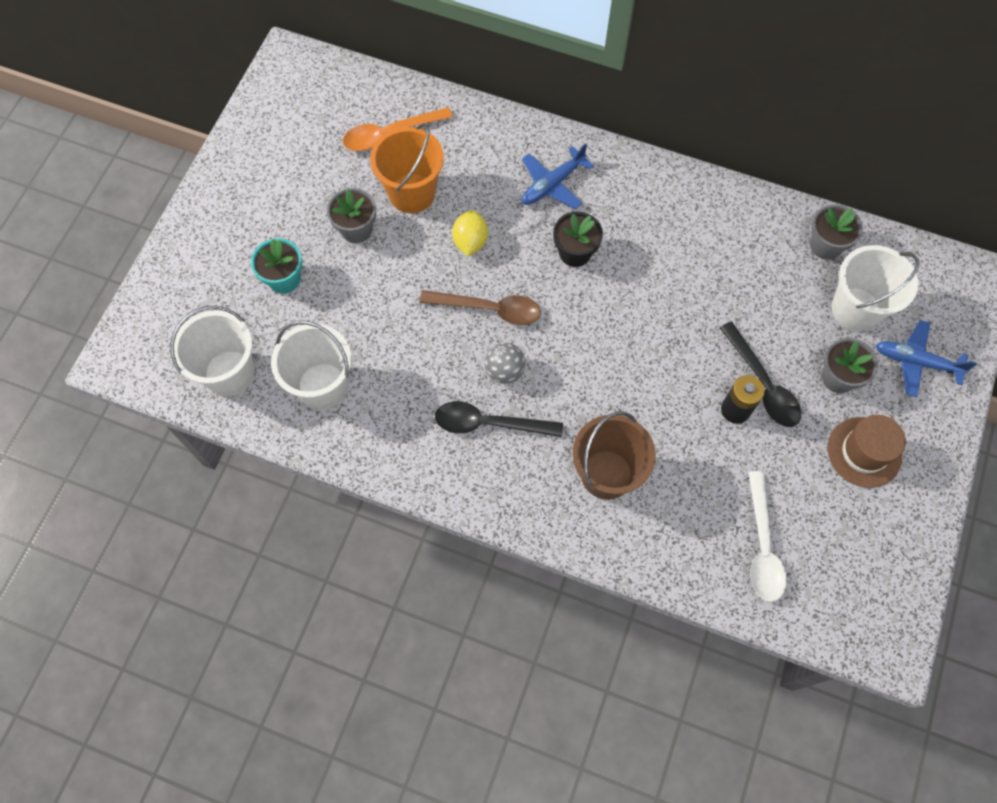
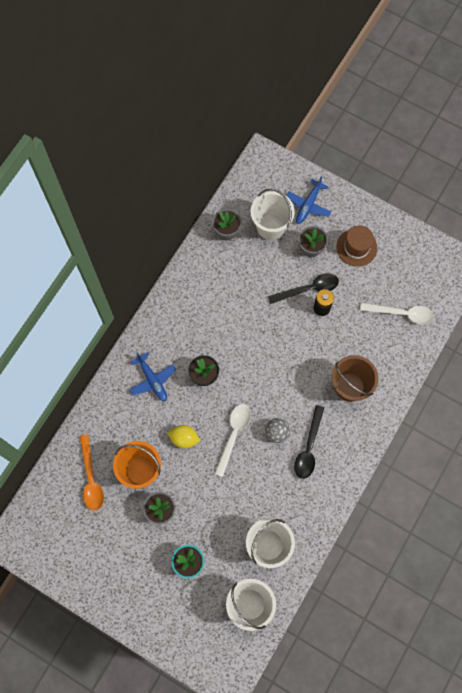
camera: 80 degrees left, 5 degrees up
brown spoon [420,290,541,325] -> white spoon [214,404,251,477]

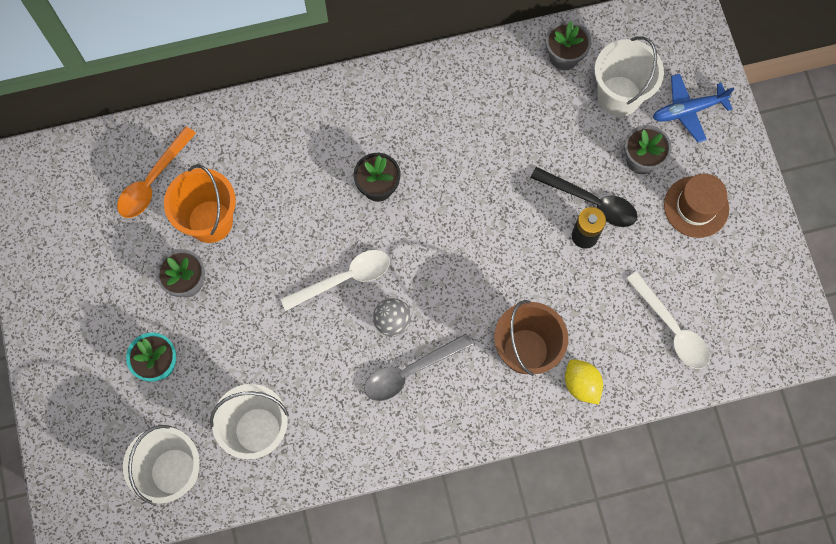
camera: 45 degrees right, 0 degrees up
blue plane [129,352,176,401] -> none
yellow lemon [168,425,200,448] -> yellow lemon moved to [565,359,603,405]
black spoon [294,405,324,479] -> grey spoon [364,333,473,401]

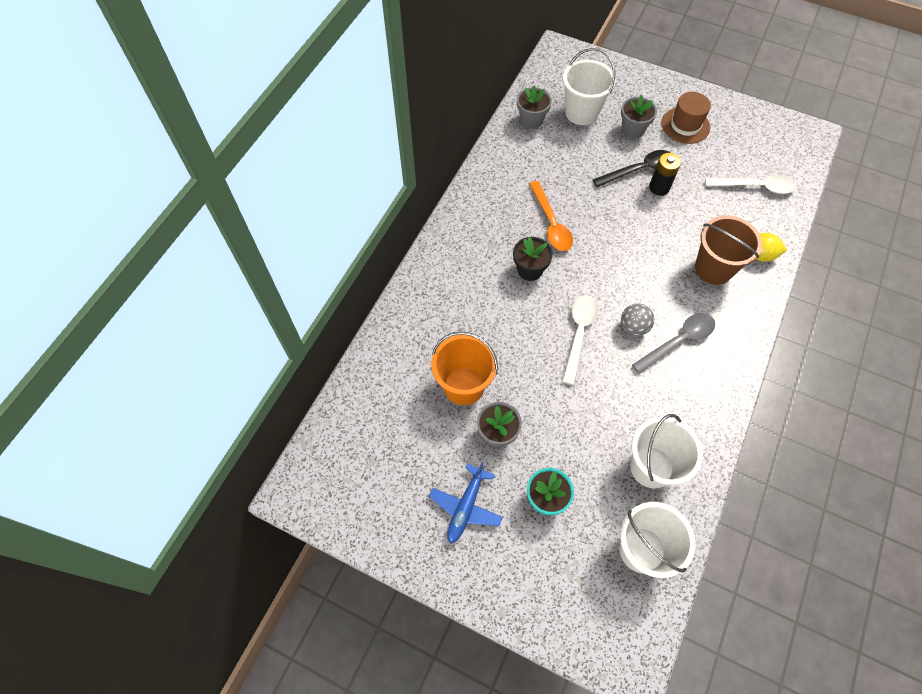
camera: 50 degrees left, 10 degrees down
orange spoon [117,126,196,218] -> orange spoon moved to [529,181,573,251]
grey spoon [364,333,473,401] -> grey spoon turned 135 degrees counterclockwise [632,313,715,374]
blue plane [653,74,734,142] -> blue plane moved to [429,462,503,543]

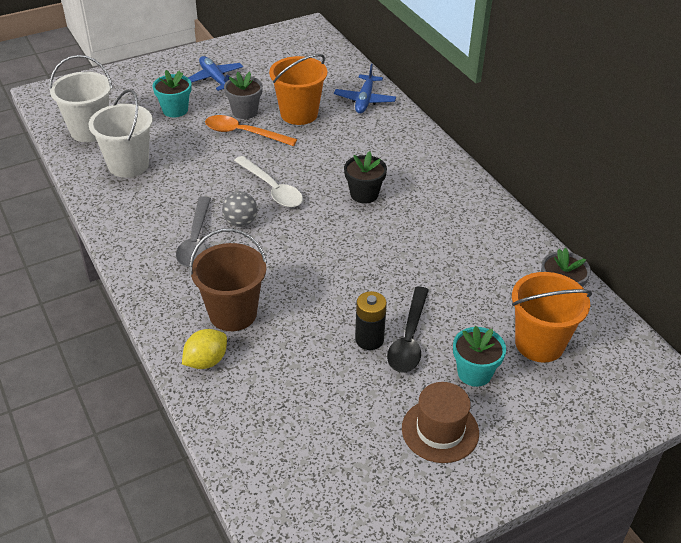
camera: 125 degrees right, 20 degrees down
orange spoon [529,181,573,251] -> orange spoon moved to [205,115,297,146]
white bucket [563,48,616,125] -> orange bucket [512,272,592,362]
grey flower pot [621,94,657,139] -> turquoise flower pot [453,326,506,387]
white spoon [705,175,797,194] -> none
none -> blue plane [334,64,396,114]

